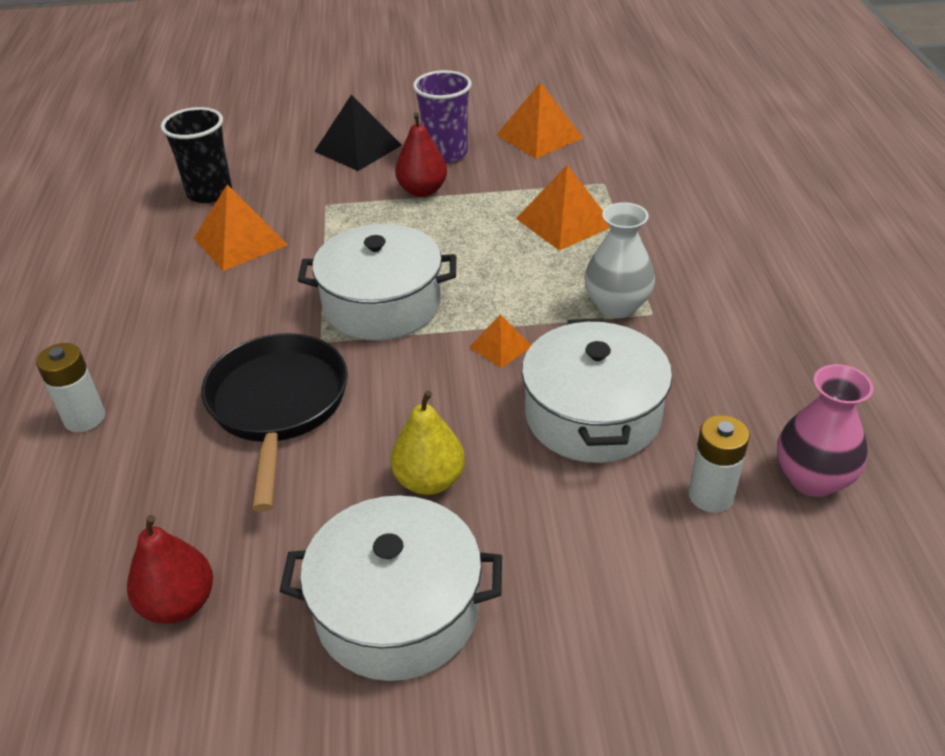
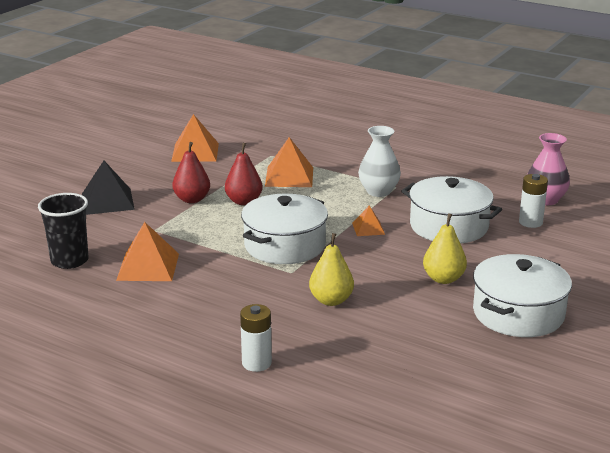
camera: 55 degrees left, 15 degrees down
red pear [127,515,213,624] -> red pear moved to [225,143,263,205]
black pan [201,333,348,512] -> yellow pear [309,233,354,306]
purple cup [413,70,472,163] -> none

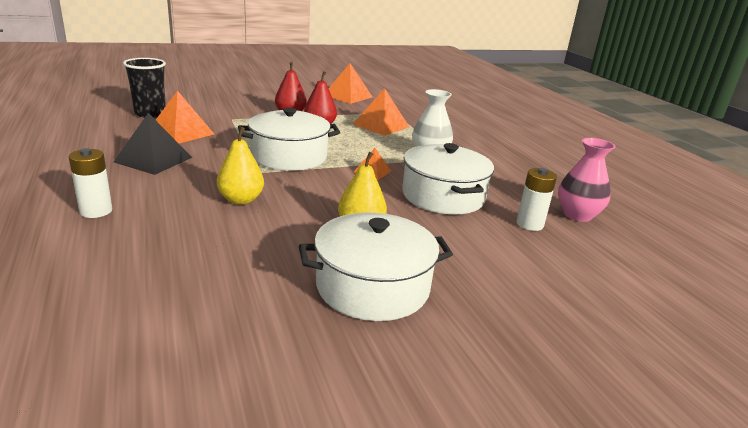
camera: 35 degrees right, 0 degrees up
black pyramid [82,161,135,215] -> black pyramid moved to [114,113,192,175]

